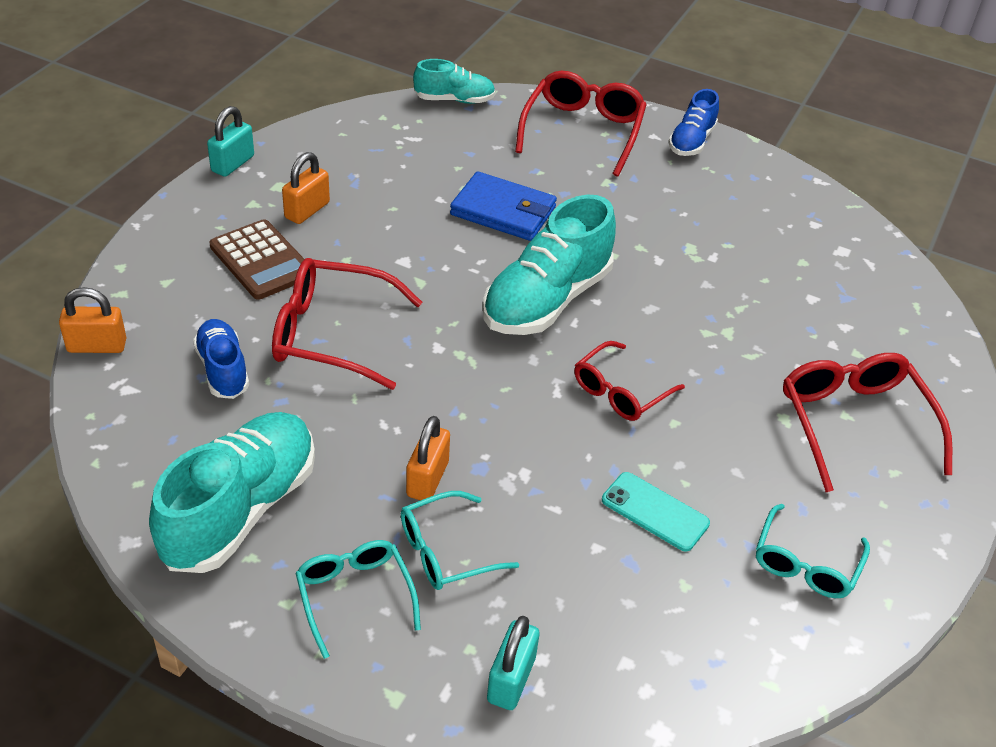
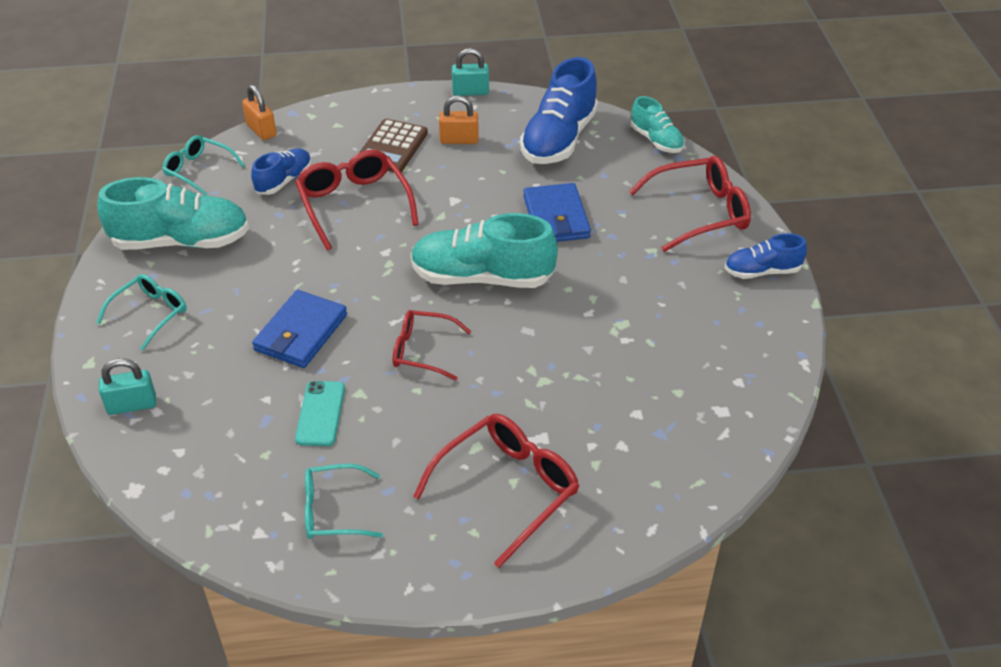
camera: 60 degrees right, 0 degrees up
turquoise glasses [401,491,519,590] -> turquoise glasses moved to [162,135,245,196]
orange padlock [406,416,450,500] -> none
none -> blue wallet [252,290,347,368]
none -> blue shoe [520,57,598,164]

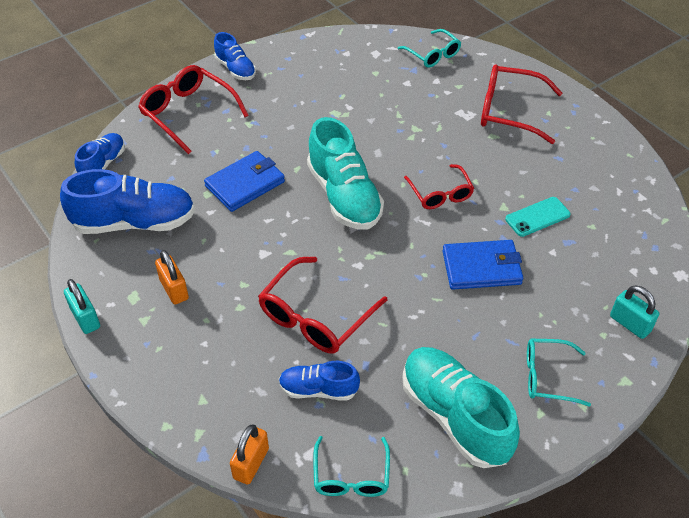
camera: 120 degrees left, 5 degrees up
turquoise glasses [305,464,383,539] -> turquoise glasses moved to [398,29,461,68]
brown calculator [359,119,428,172] -> none
turquoise shoe [631,96,685,153] -> blue shoe [75,133,125,173]

